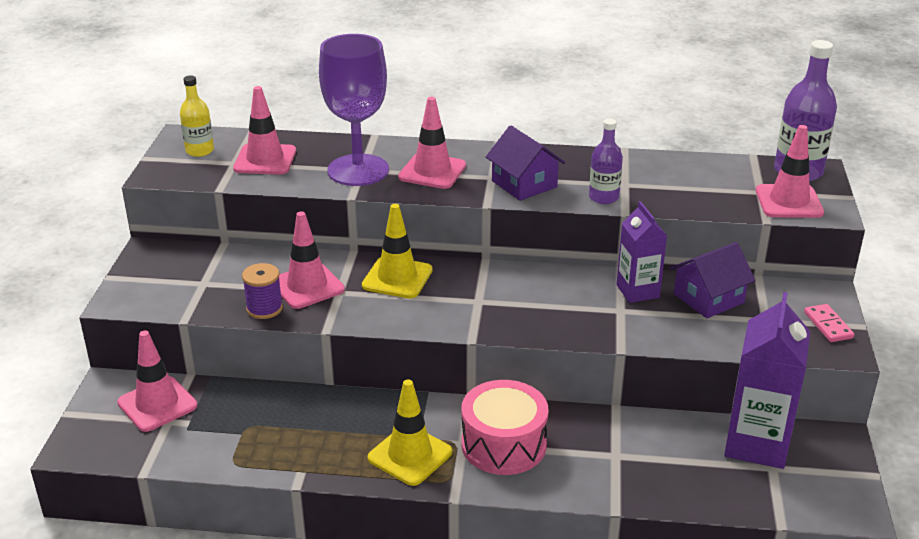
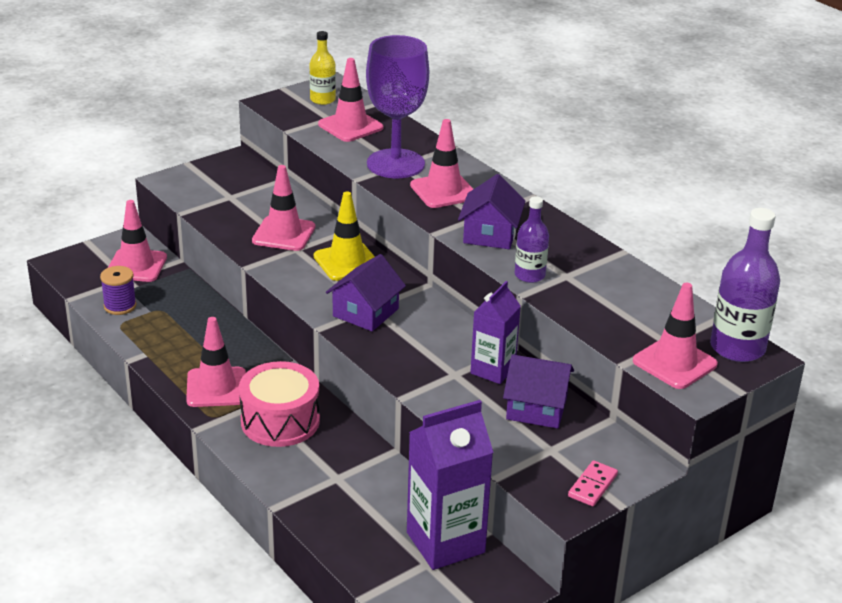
camera: 45 degrees right, 0 degrees up
purple spool [242,263,283,319] -> purple spool moved to [100,266,137,315]
yellow traffic cone [368,379,453,486] -> pink traffic cone [186,317,246,407]
none -> purple house [326,254,406,331]

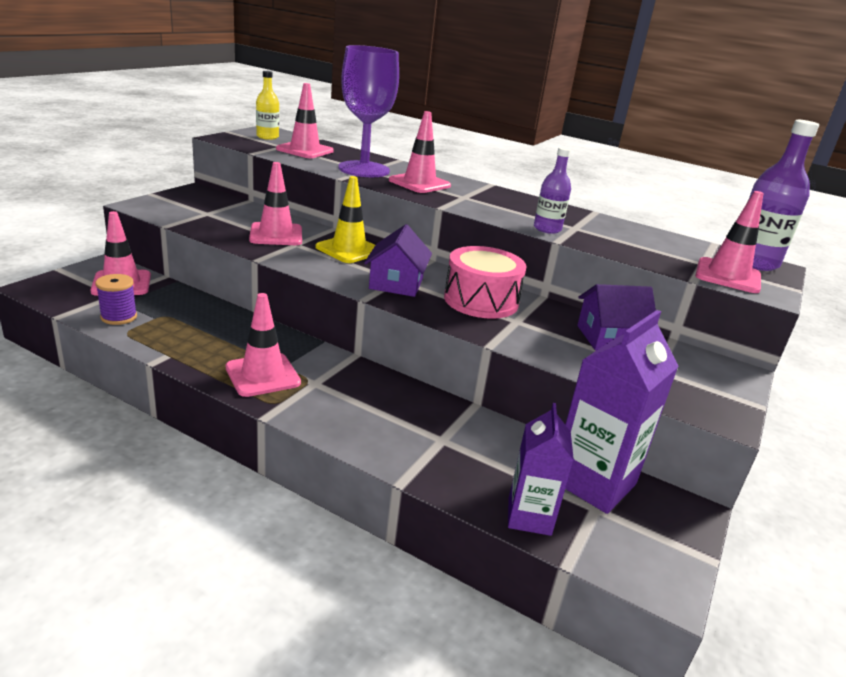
camera: 25 degrees left, 5 degrees down
pink drum [239,361,320,447] -> pink drum moved to [444,246,526,319]
purple house [458,174,525,249] -> none
purple carton [470,281,521,384] -> purple carton moved to [508,403,574,536]
pink domino [568,460,618,506] -> none

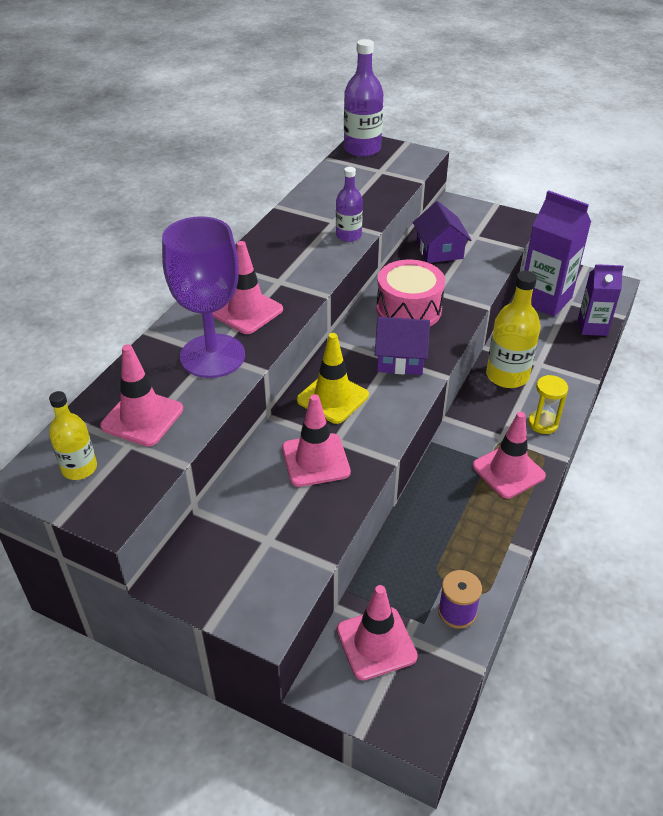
camera: 90 degrees left, 15 degrees up
pink traffic cone [695,191,764,293] -> none
none -> yellow bottle [486,271,541,388]
none -> yellow hourglass [528,375,568,434]

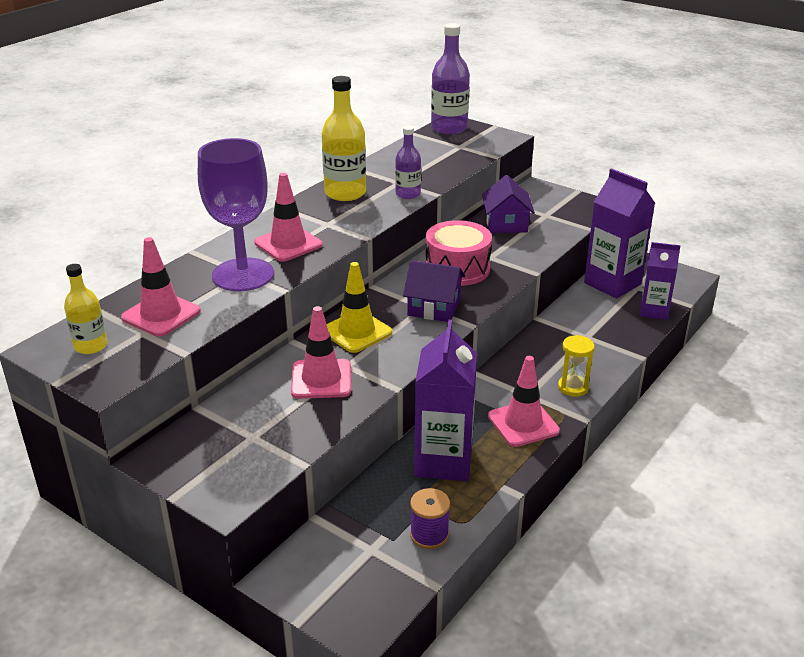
camera: 10 degrees right, 10 degrees down
pink traffic cone [337,585,418,681] -> none
yellow bottle [486,271,541,388] -> yellow bottle moved to [322,76,366,201]
none -> purple carton [414,320,477,481]

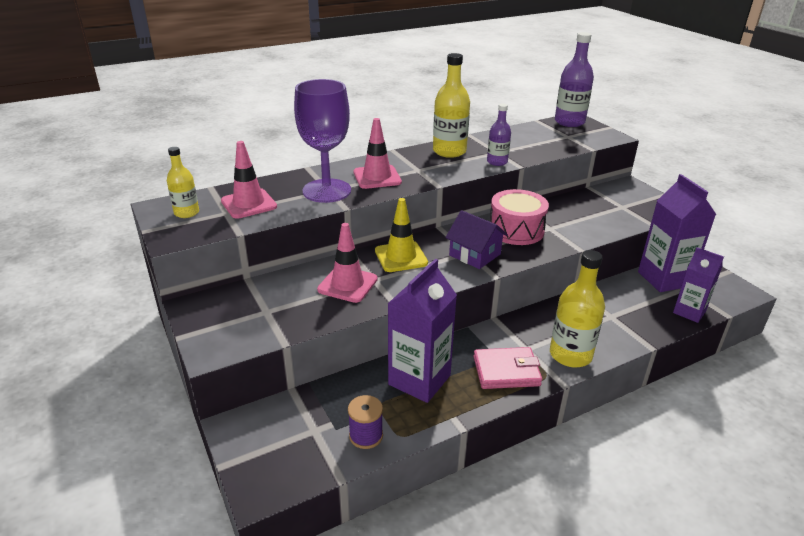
camera: 25 degrees right, 0 degrees up
purple house [482,175,535,233] -> none
pink traffic cone [488,356,560,447] -> pink wallet [473,347,542,389]
yellow hourglass [558,335,595,397] -> yellow bottle [550,250,605,367]

